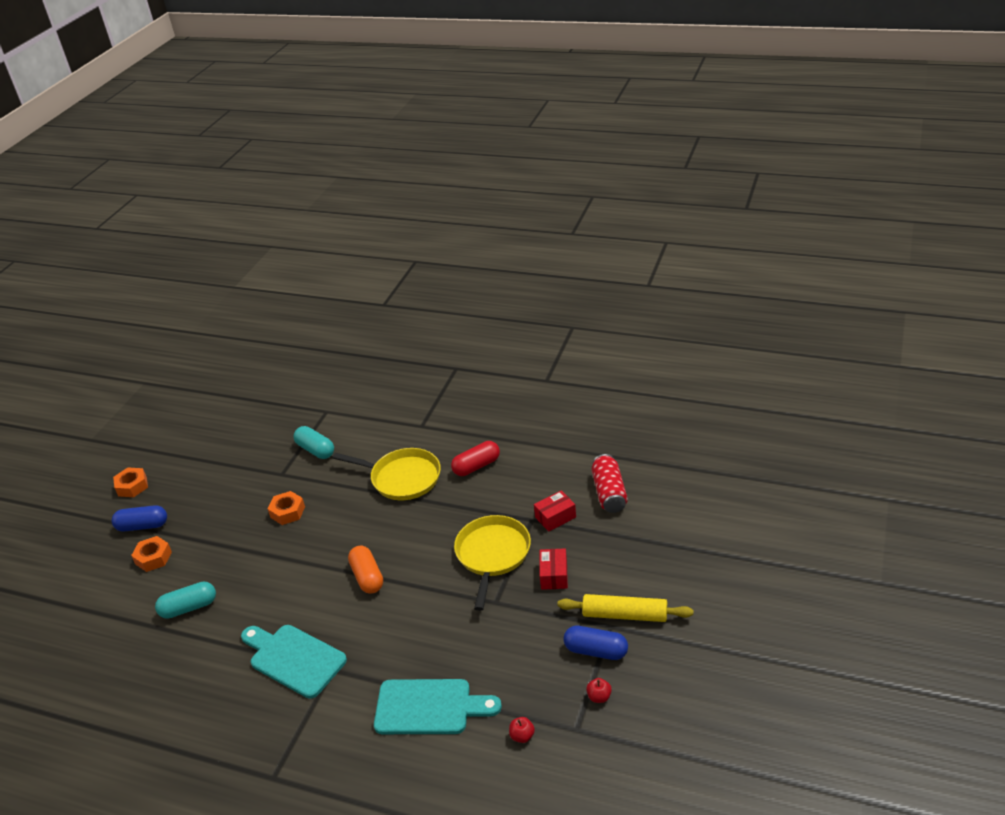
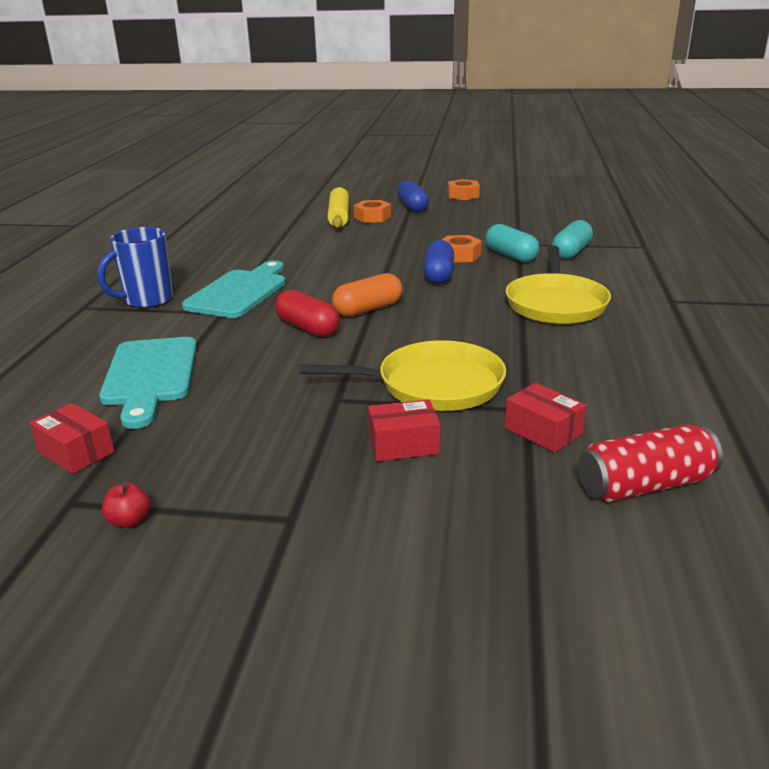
camera: 75 degrees right, 10 degrees down
turquoise capsule [155,581,216,619] -> turquoise capsule moved to [485,224,539,262]
red capsule [451,441,500,476] -> red capsule moved to [275,290,340,337]
red apple [509,717,535,743] -> red box [30,403,114,474]
yellow rolling pin [558,594,693,622] -> yellow rolling pin moved to [327,187,349,228]
blue capsule [563,626,628,660] -> blue capsule moved to [423,240,454,284]
none -> blue mug [97,227,173,309]

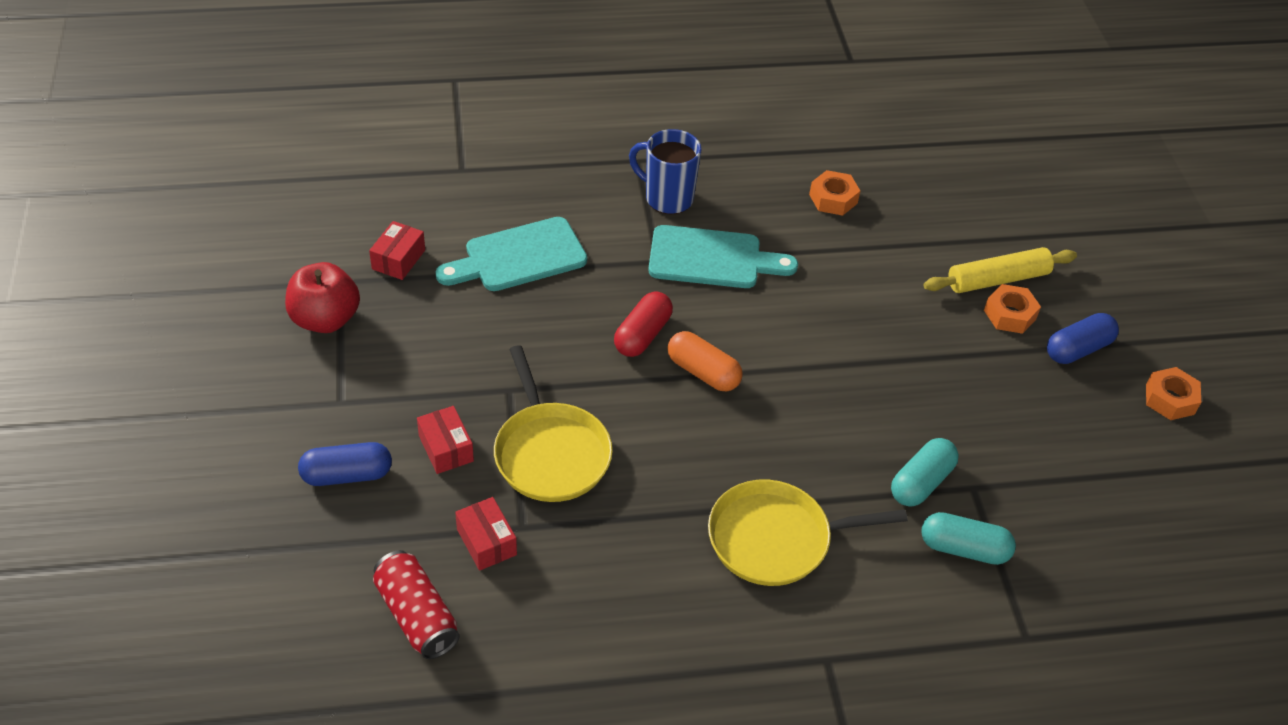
camera: 70 degrees right, 20 degrees up
red apple [102,482,150,528] -> red apple [285,262,360,333], size x2.34
blue capsule [423,240,454,284] -> blue capsule moved to [298,442,392,486]
orange nut [442,235,482,263] -> orange nut moved to [809,170,860,216]
red box [505,383,586,453] -> red box turned 60 degrees counterclockwise [455,497,517,571]

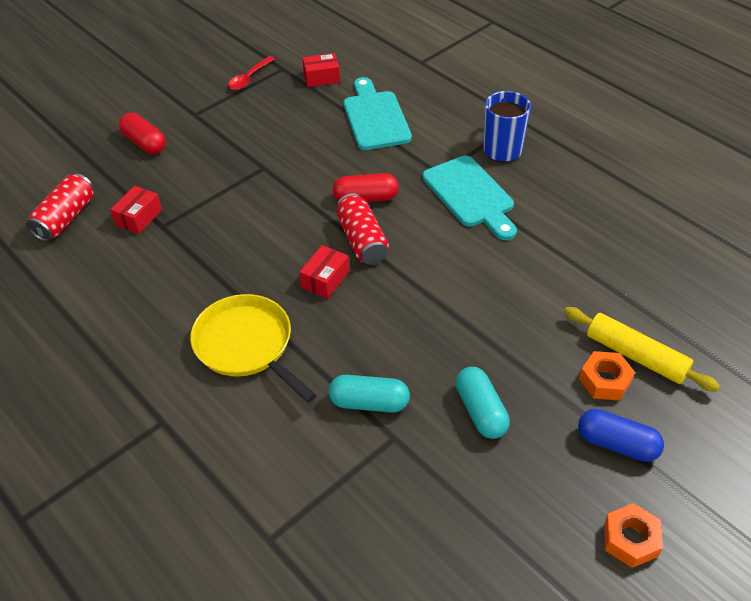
camera: 60 degrees right, 0 degrees up
red apple [285,262,360,333] -> red spoon [228,56,275,90]
blue capsule [298,442,392,486] -> red capsule [119,113,166,154]
red box [417,406,474,474] -> red box moved to [300,245,349,299]
turquoise cutting board [436,217,587,291] -> turquoise cutting board turned 45 degrees clockwise [343,77,412,150]
yellow pan [494,345,613,502] -> none
orange capsule [668,331,743,391] -> red can [336,193,389,265]
orange nut [809,170,860,216] -> none
turquoise capsule [921,512,1016,565] -> turquoise capsule moved to [456,367,510,439]

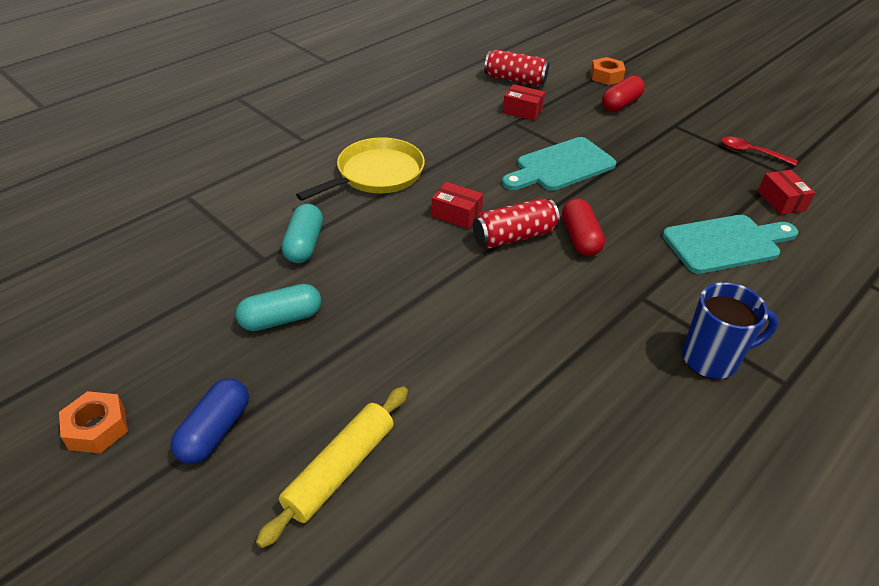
camera: 85 degrees right, 5 degrees down
turquoise cutting board [423,156,517,240] -> turquoise cutting board moved to [502,137,617,191]
orange nut [579,351,635,400] -> orange nut moved to [591,57,625,85]

